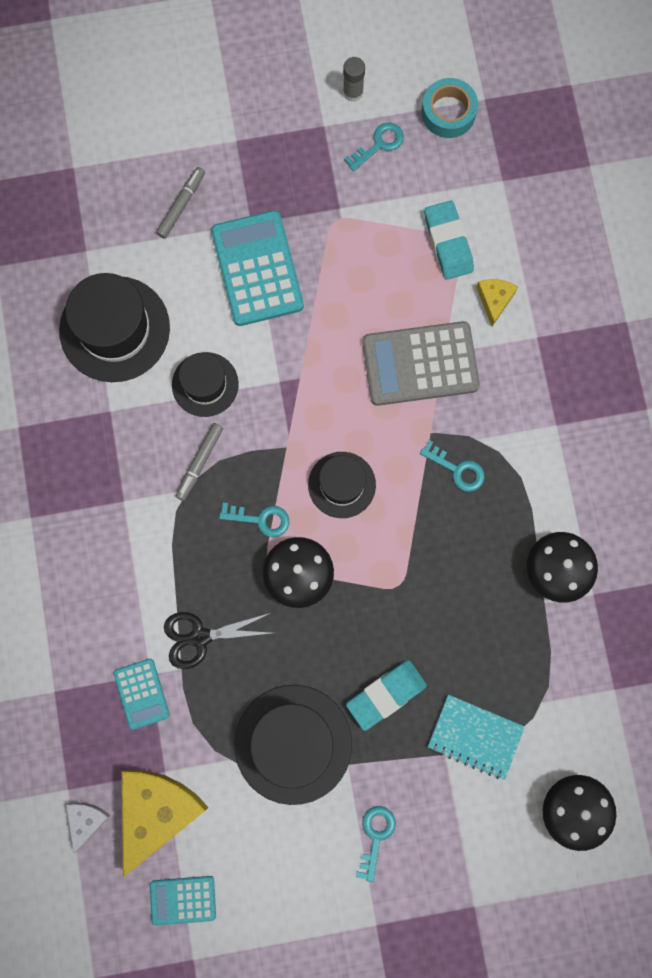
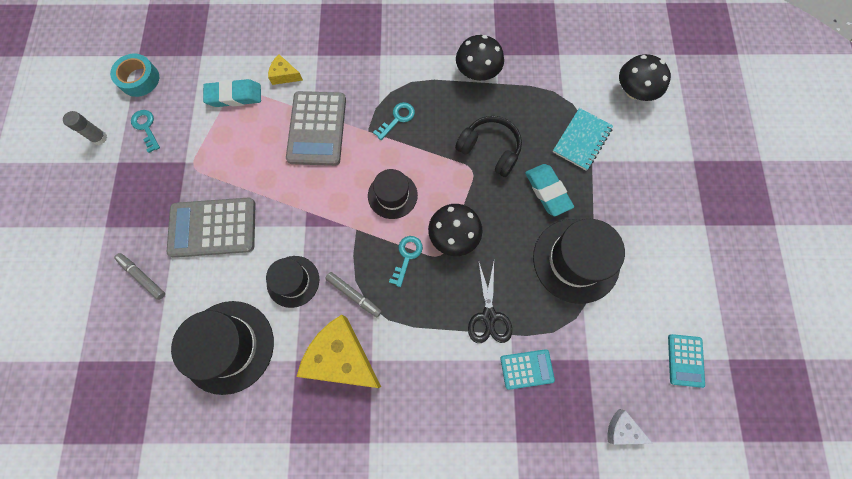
camera: 80 degrees left, 5 degrees down
yellow cheese [122,770,209,877] -> yellow cheese moved to [297,315,381,388]
turquoise calculator [211,210,304,326] -> grey calculator [167,197,256,258]
turquoise key [356,806,396,882] -> none
none -> black headphones [455,116,522,177]

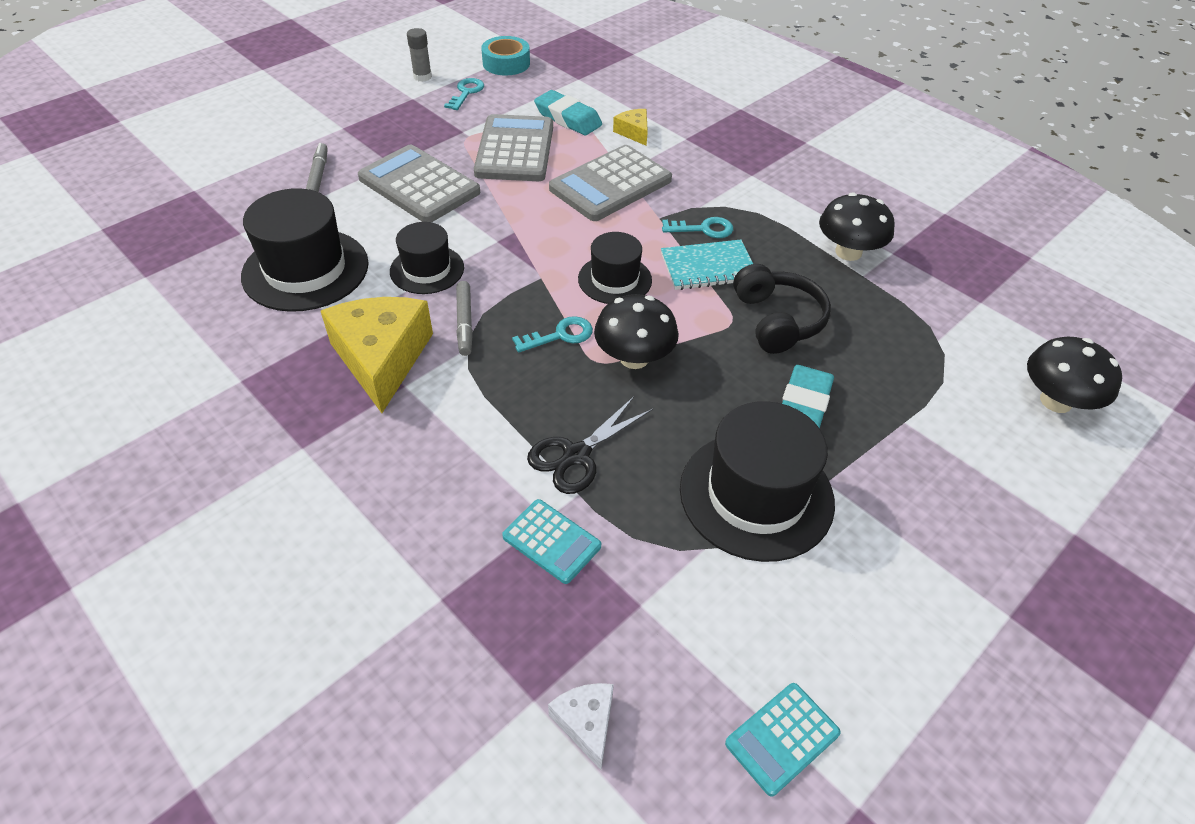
camera: 45 degrees right, 25 degrees down
turquoise notebook [553,108,613,171] -> turquoise notebook moved to [661,240,753,290]
none -> grey calculator [474,114,553,181]

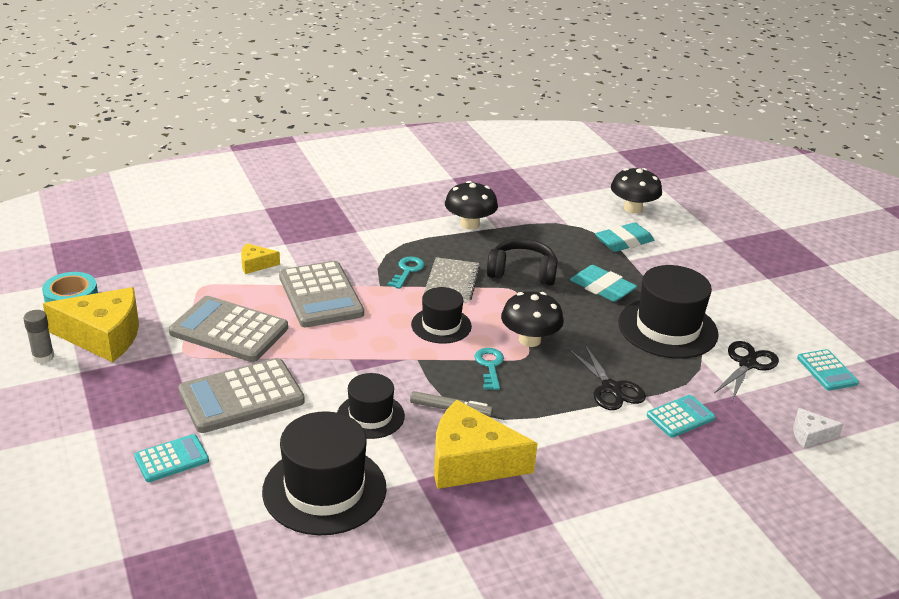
camera: 70 degrees left, 15 degrees down
grey marker [306,143,328,192] -> turquoise calculator [134,434,209,482]
turquoise key [444,78,484,110] -> yellow cheese [43,287,139,362]
turquoise eraser [534,90,602,135] -> turquoise eraser moved to [595,222,654,252]
turquoise notebook [661,240,753,290] -> grey notebook [424,257,480,303]
none -> black scissors [714,341,779,401]

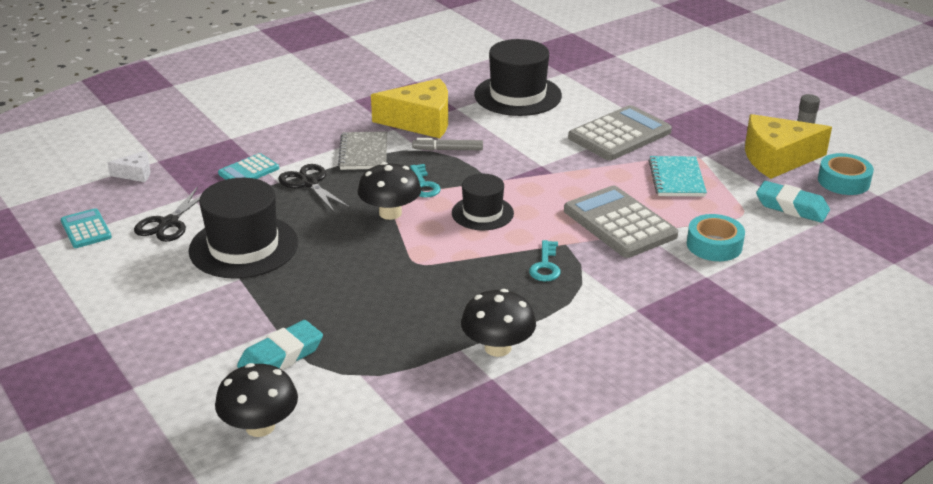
camera: 170 degrees right, 0 degrees up
turquoise calculator [134,434,209,482] -> none
grey calculator [169,296,288,362] -> turquoise notebook [649,156,707,196]
yellow cheese [241,243,280,274] -> turquoise tape [687,214,745,261]
black hat [337,373,405,439] -> none
grey notebook [424,257,480,303] -> grey notebook moved to [338,131,387,170]
black headphones [487,239,558,286] -> none
turquoise eraser [570,265,637,302] -> turquoise eraser moved to [756,181,830,223]

